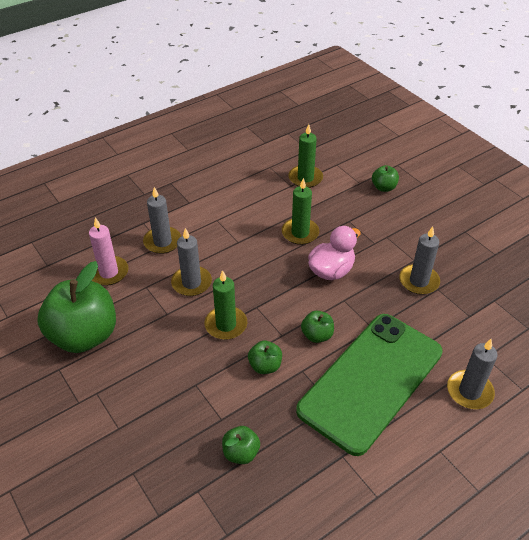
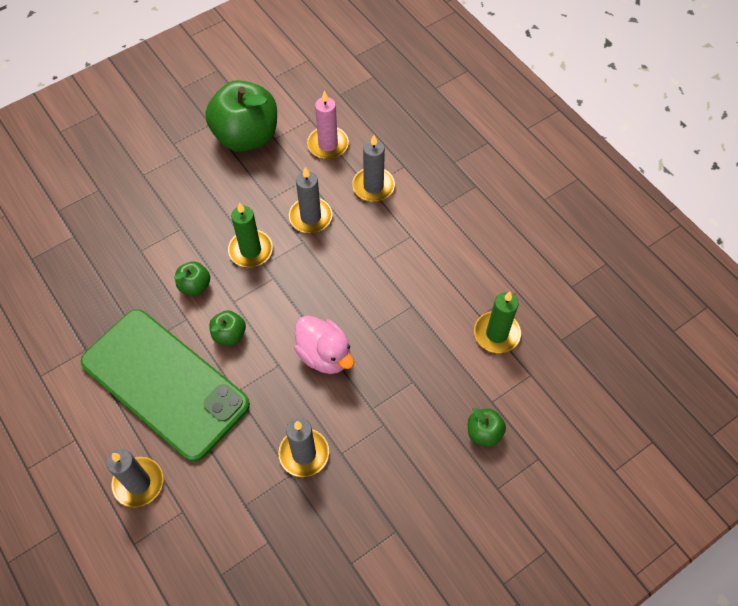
camera: 90 degrees right, 15 degrees up
green apple [222,426,260,464] -> none
green candle [282,178,319,245] -> none

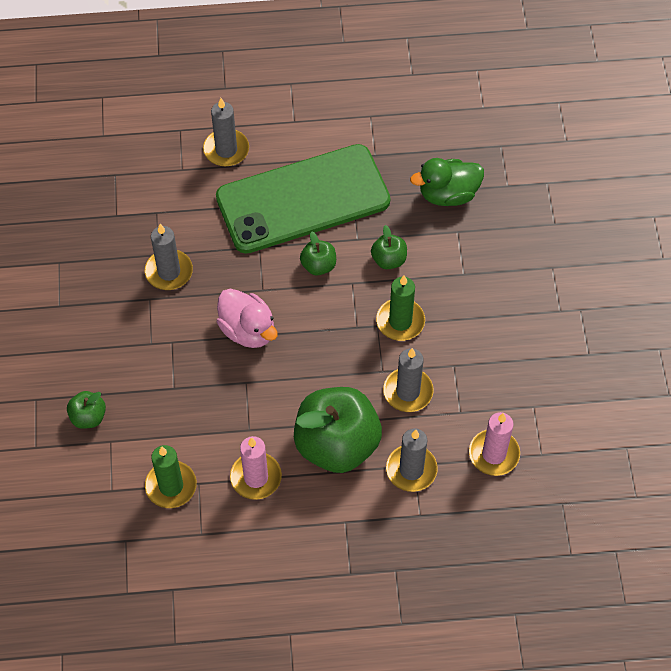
camera: 120 degrees right, 0 degrees up
green apple [205,80,277,152] -> green apple moved to [294,387,382,473]
pink duck [294,315,354,374] -> pink duck turned 120 degrees counterclockwise [217,289,278,348]
none -> pink candle [230,436,282,500]
none -> green duck [410,158,484,206]

